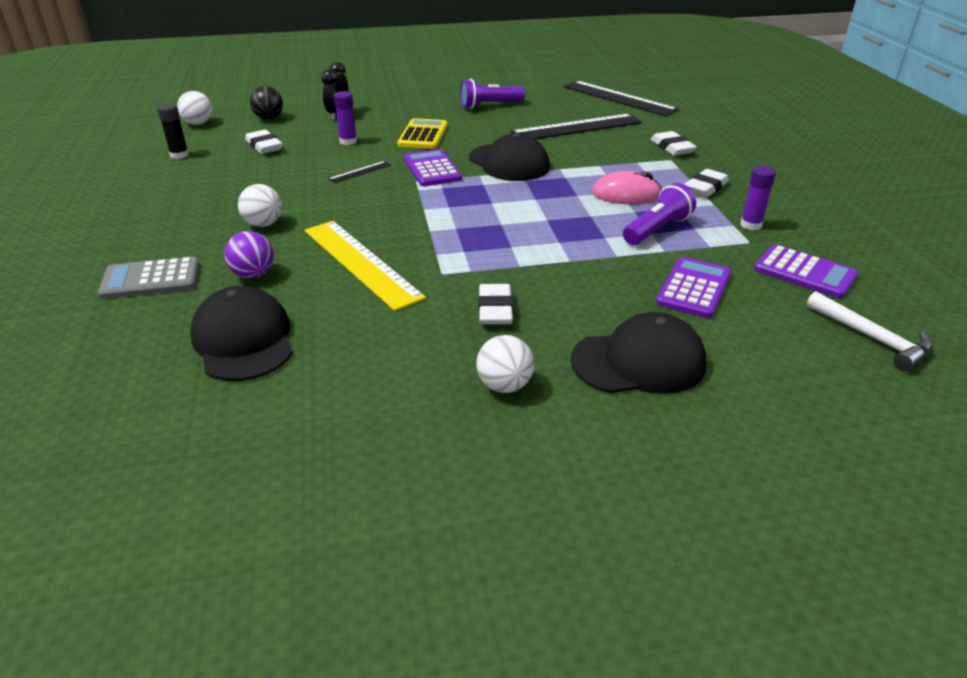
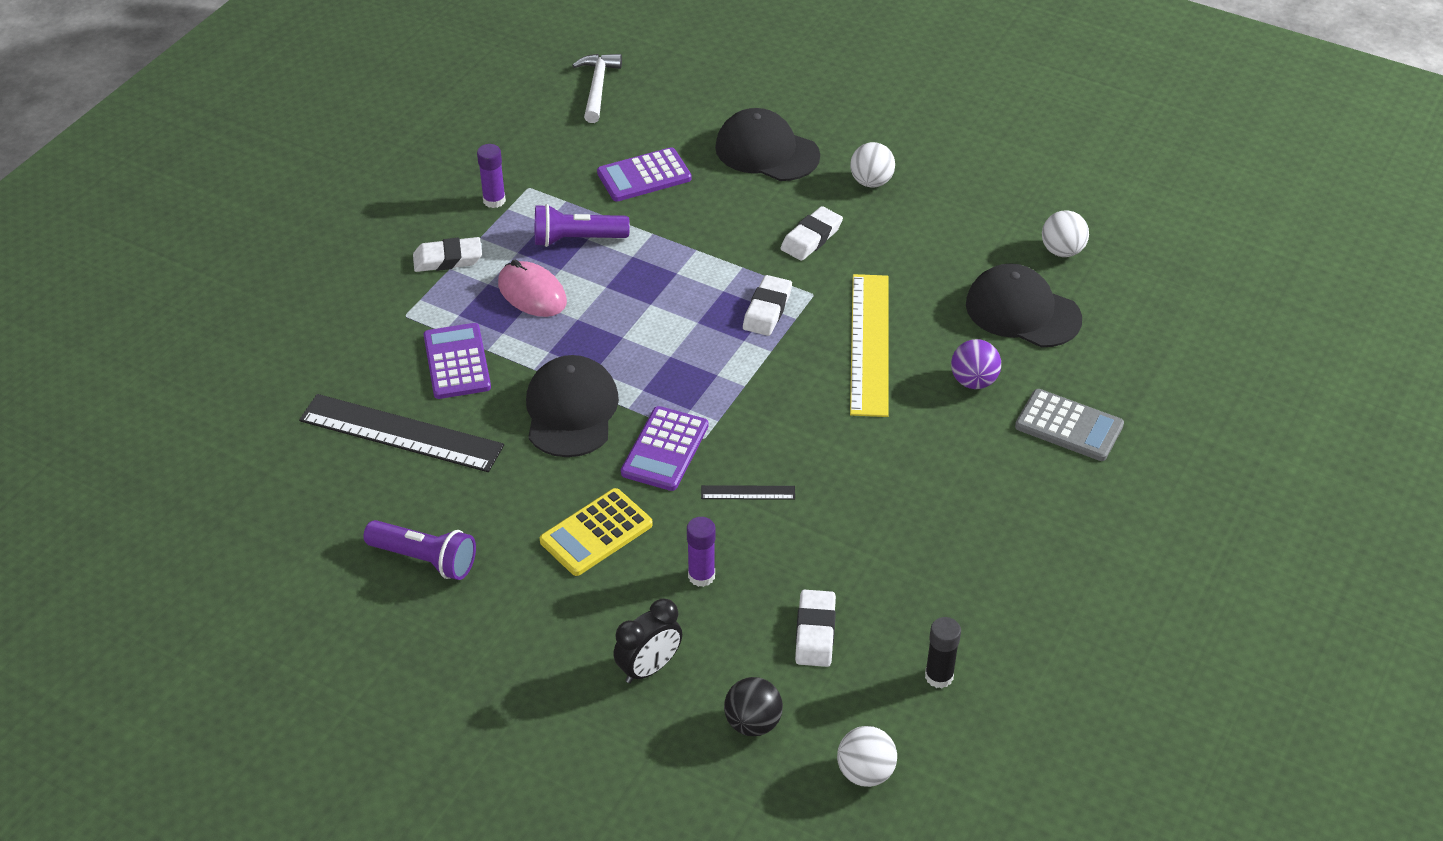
camera: 140 degrees left, 10 degrees up
black cap [190,286,292,381] -> black cap turned 105 degrees clockwise [966,263,1082,347]
white ball [238,184,282,227] -> white ball moved to [1042,210,1089,257]
black ruler [564,81,679,116] -> none
white eraser [651,131,697,156] -> white eraser moved to [743,275,792,336]
purple calculator [754,244,858,298] -> purple calculator moved to [424,323,491,399]

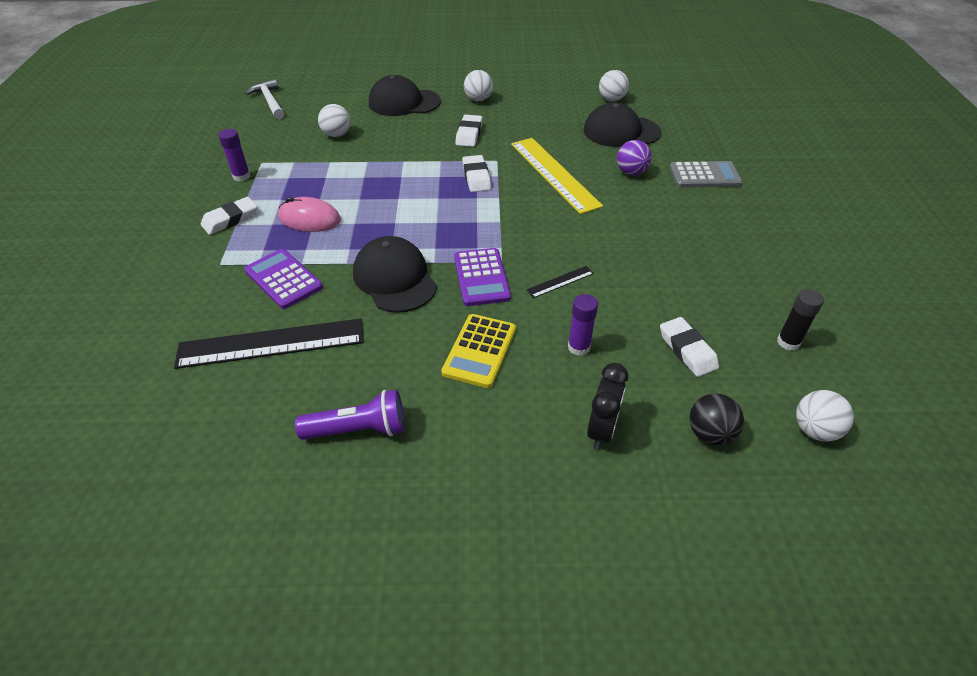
camera: 30 degrees left, 0 degrees up
purple flashlight [535,204,630,247] -> none
purple calculator [597,147,692,202] -> white ball [318,104,350,137]

